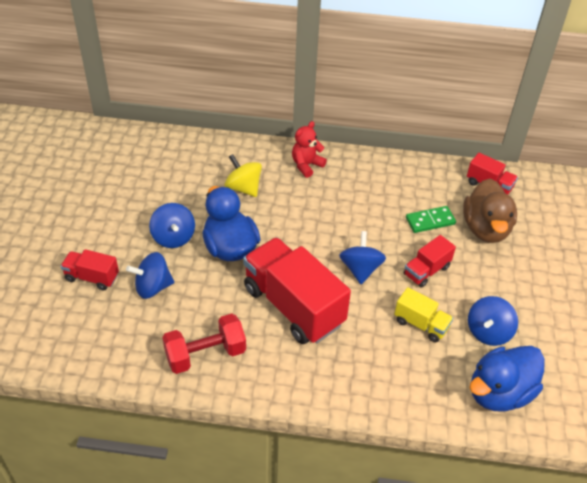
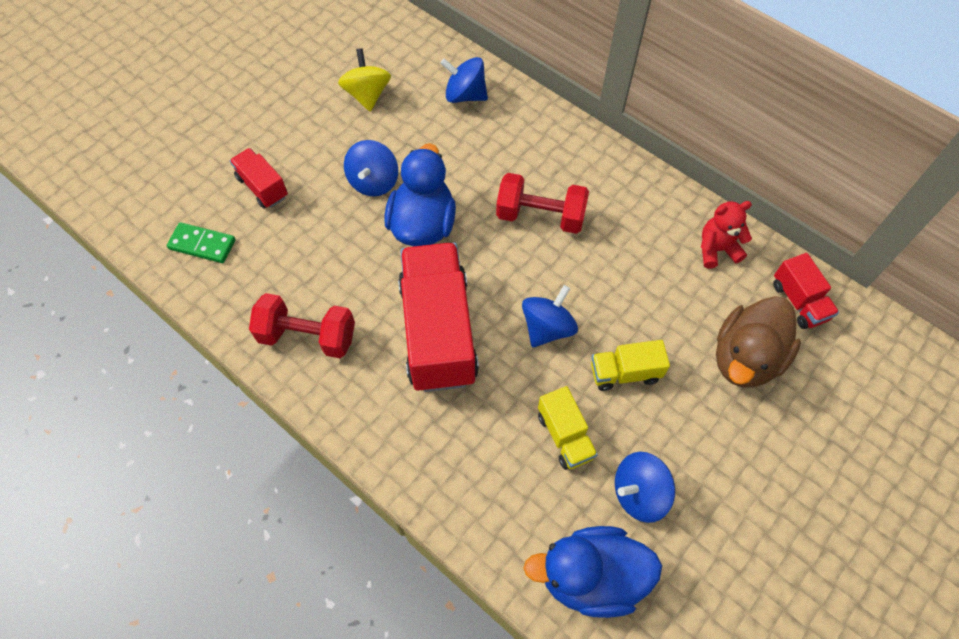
camera: 35 degrees right, 15 degrees up
blue spinning top [126,252,174,299] -> blue spinning top moved to [440,57,488,103]
yellow spinning top [225,154,262,197] -> yellow spinning top moved to [338,48,391,111]
red teddy bear [292,121,327,178] -> red teddy bear moved to [701,201,752,269]
red truck [404,235,456,288] -> yellow truck [591,340,670,391]
green domino [406,206,456,233] -> green domino moved to [167,222,235,263]
none -> red dumbbell [496,173,589,234]

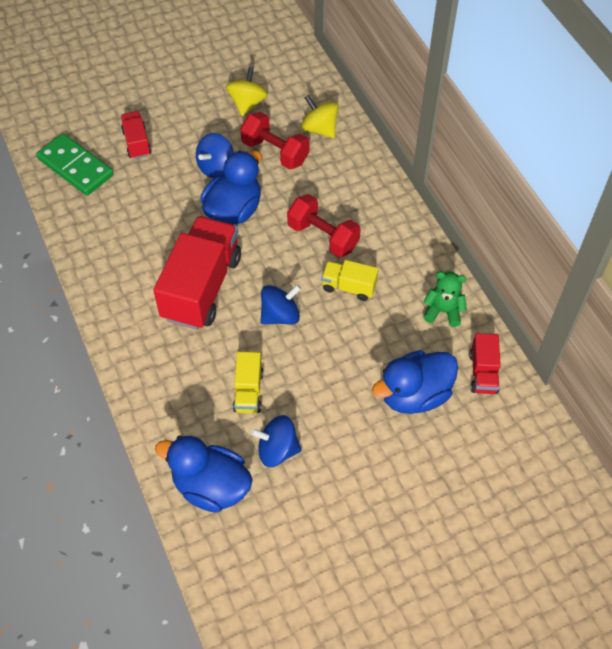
camera: 25 degrees right, 5 degrees down
green domino [167,222,235,263] -> green domino [36,133,114,196], size x1.61
red dumbbell [249,293,355,358] -> red dumbbell moved to [240,112,309,170]
blue spinning top [440,57,488,103] -> yellow spinning top [302,95,339,138]
yellow truck [591,340,670,391] -> yellow truck moved to [321,260,379,301]
red teddy bear [701,201,752,269] -> green teddy bear [423,272,467,327]
brown duck [716,296,801,388] -> blue duck [372,350,458,414]

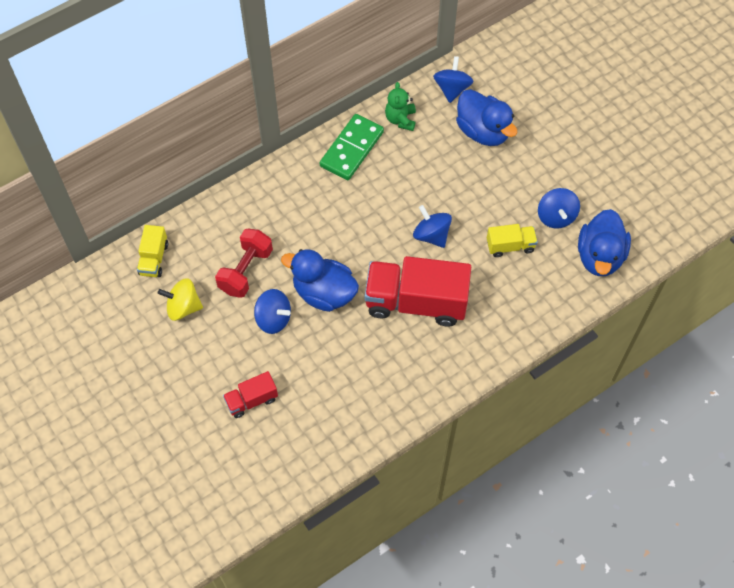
camera: 100 degrees left, 5 degrees up
green domino [36,133,114,196] -> green domino moved to [320,114,384,180]
red dumbbell [287,194,361,258] -> none
yellow spinning top [302,95,339,138] -> none
yellow truck [321,260,379,301] -> yellow truck moved to [137,225,168,277]
red truck [469,333,501,394] -> blue spinning top [433,56,474,103]

